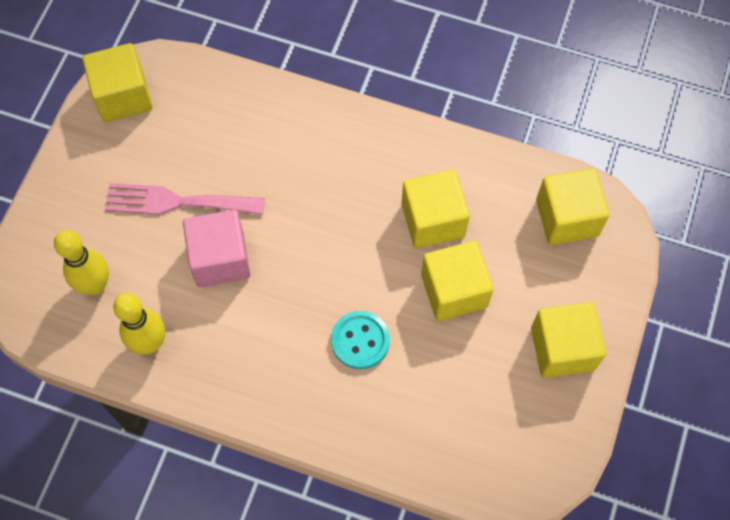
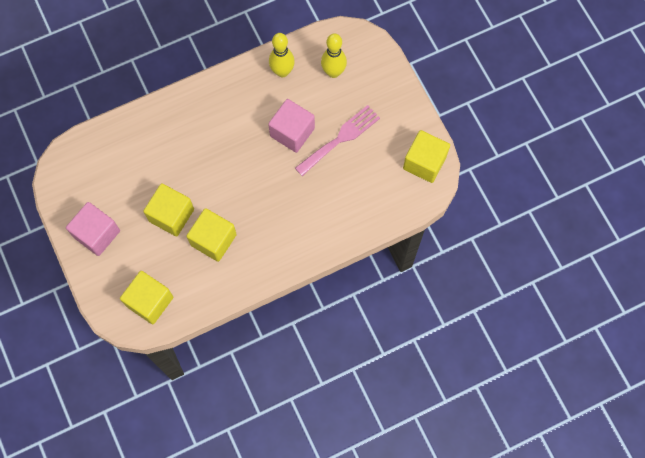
camera: 135 degrees right, 5 degrees up
turquoise button [331,311,390,369] -> none
yellow cube [531,302,606,378] -> pink cube [66,202,120,256]

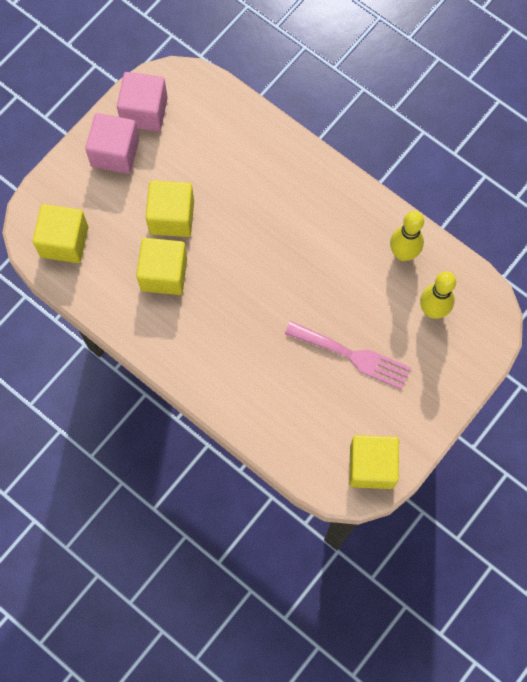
camera: 65 degrees right, 0 degrees up
pink cube [268,99,315,153] -> pink cube moved to [117,72,168,131]

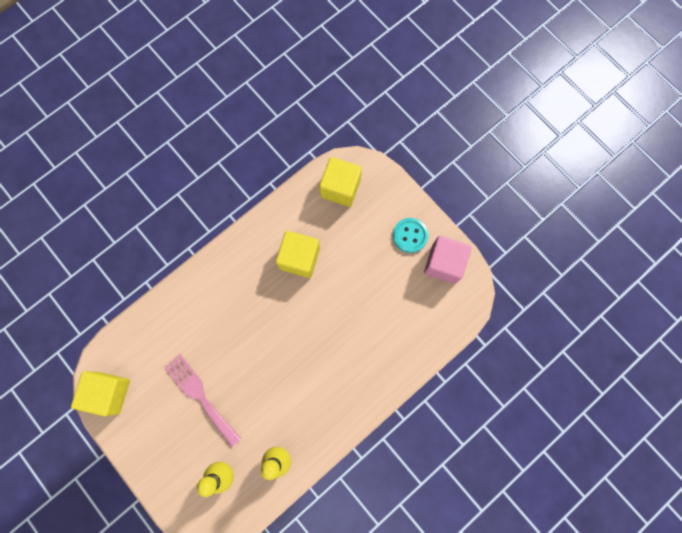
camera: 100 degrees right, 5 degrees up
pink cube [85,113,139,174] -> turquoise button [393,218,428,253]
yellow cube [146,180,194,237] -> none
pink fork [285,321,411,390] -> pink fork turned 105 degrees clockwise [164,354,241,447]

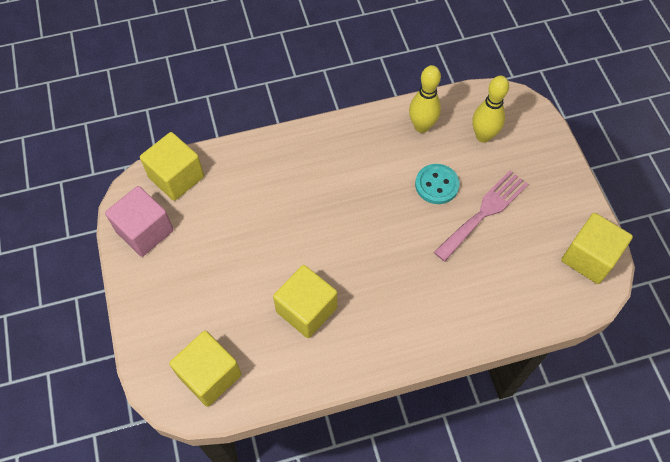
camera: 155 degrees left, 15 degrees down
pink fork [164,354,241,447] -> pink fork turned 120 degrees counterclockwise [434,171,528,262]
turquoise button [393,218,428,253] -> turquoise button moved to [415,164,460,204]
none -> yellow cube [140,132,204,201]

